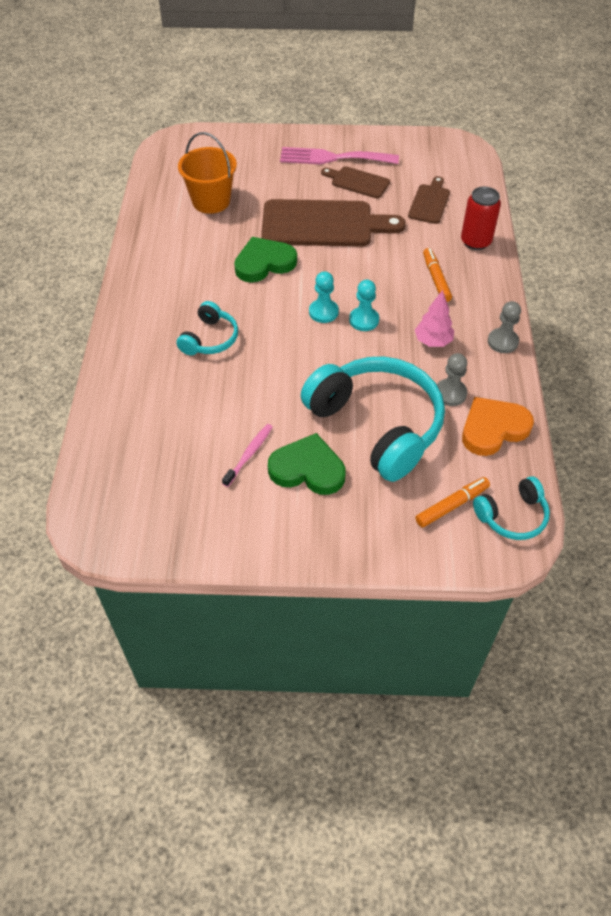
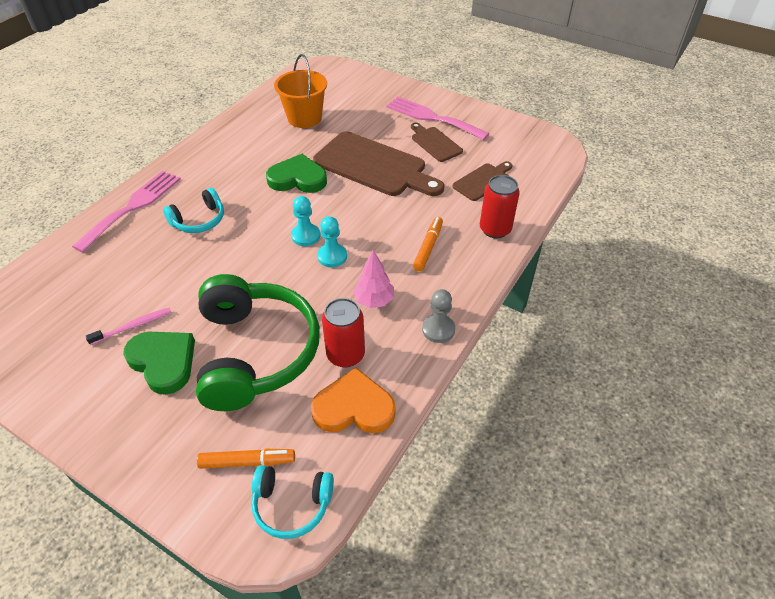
camera: 30 degrees right, 5 degrees down
turquoise headphones [301,356,445,482] -> green headphones [196,274,320,411]
grey pawn [437,353,467,406] -> red can [322,298,365,368]
none -> pink fork [72,170,181,252]

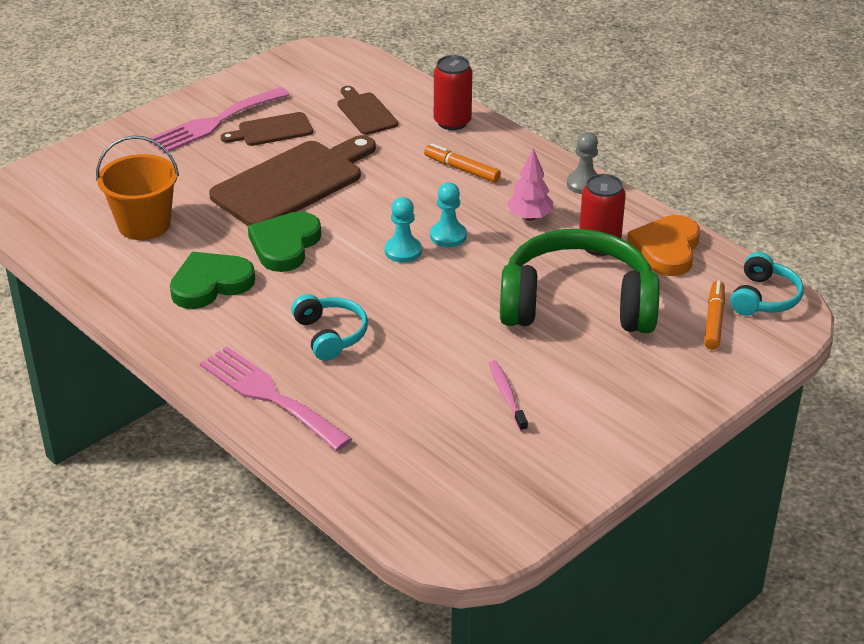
camera: 75 degrees left, 10 degrees down
green heart [123,332,195,395] -> green heart moved to [170,252,255,309]

